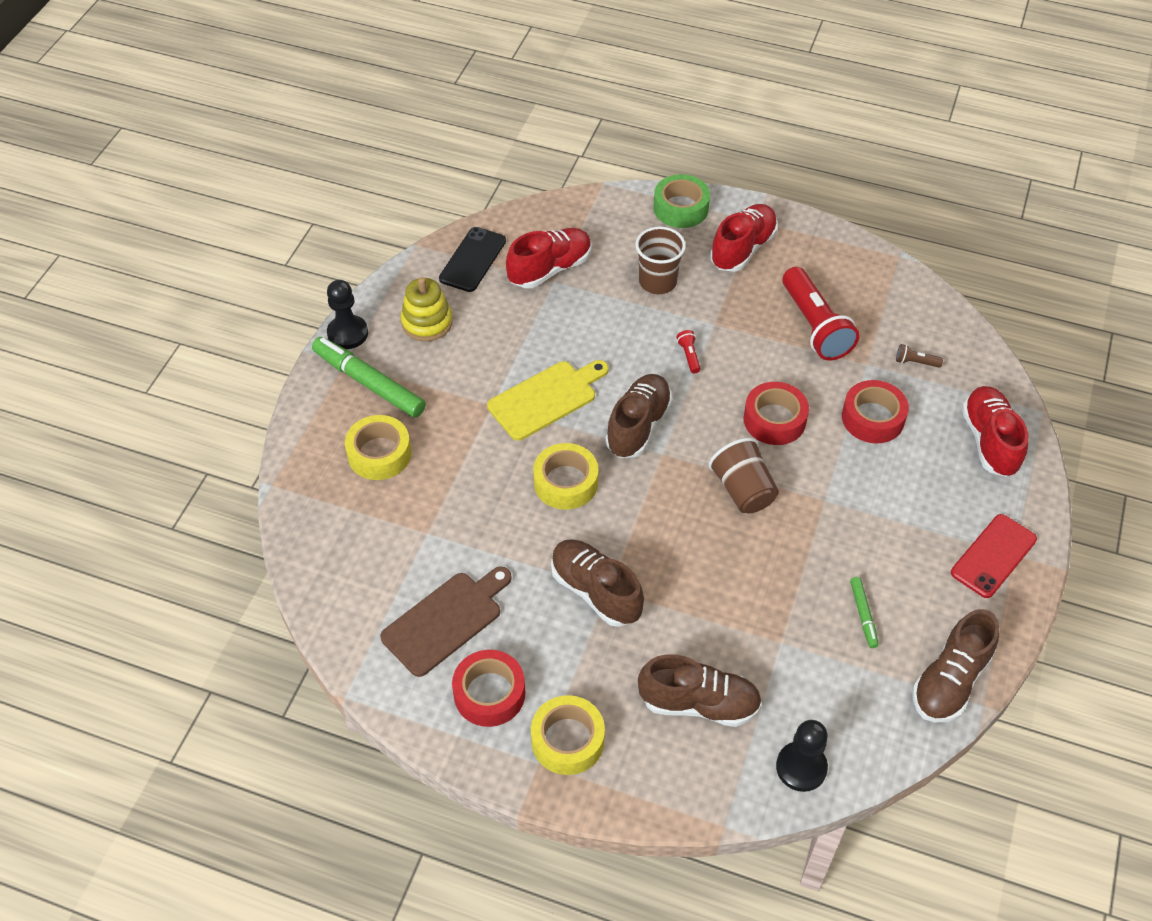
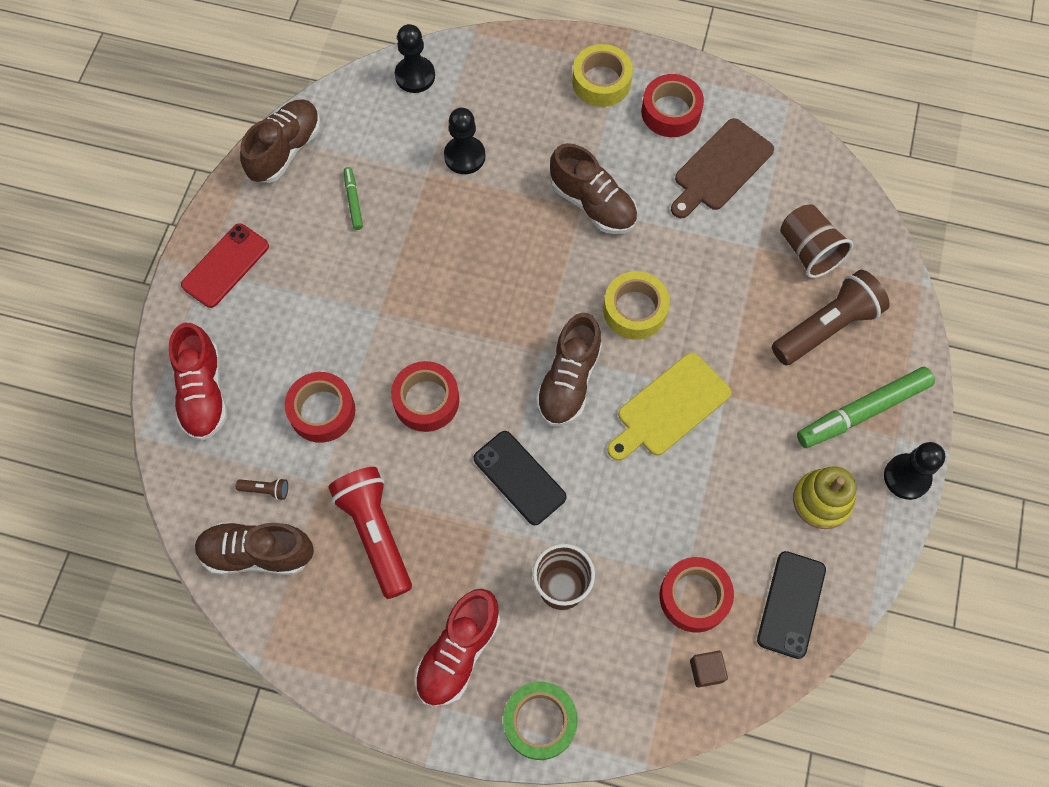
camera: 175 degrees right, 15 degrees up
green marker [312,337,426,418] -> green marker turned 120 degrees clockwise [797,367,935,448]
yellow tape [345,415,411,480] -> brown flashlight [772,270,890,365]
red shoe [506,228,592,288] -> red tape [660,557,734,633]
brown shoe [638,654,762,727] -> brown shoe moved to [195,522,314,575]
red flashlight [677,330,701,374] -> black phone [473,431,567,525]
brown cup [709,438,779,513] -> brown cup moved to [780,204,853,278]
none -> black pawn [444,108,485,174]
none -> brown cube [690,651,728,688]

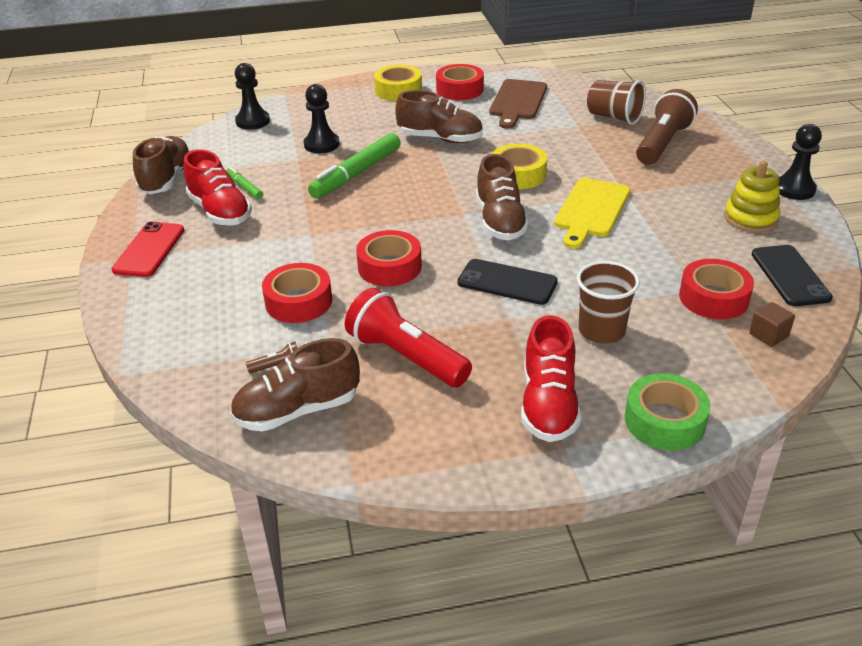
camera: 25 degrees left, 30 degrees down
red shoe [169,323,227,441] -> red shoe moved to [183,149,252,225]
green marker [797,367,935,448] -> green marker moved to [308,133,401,199]

